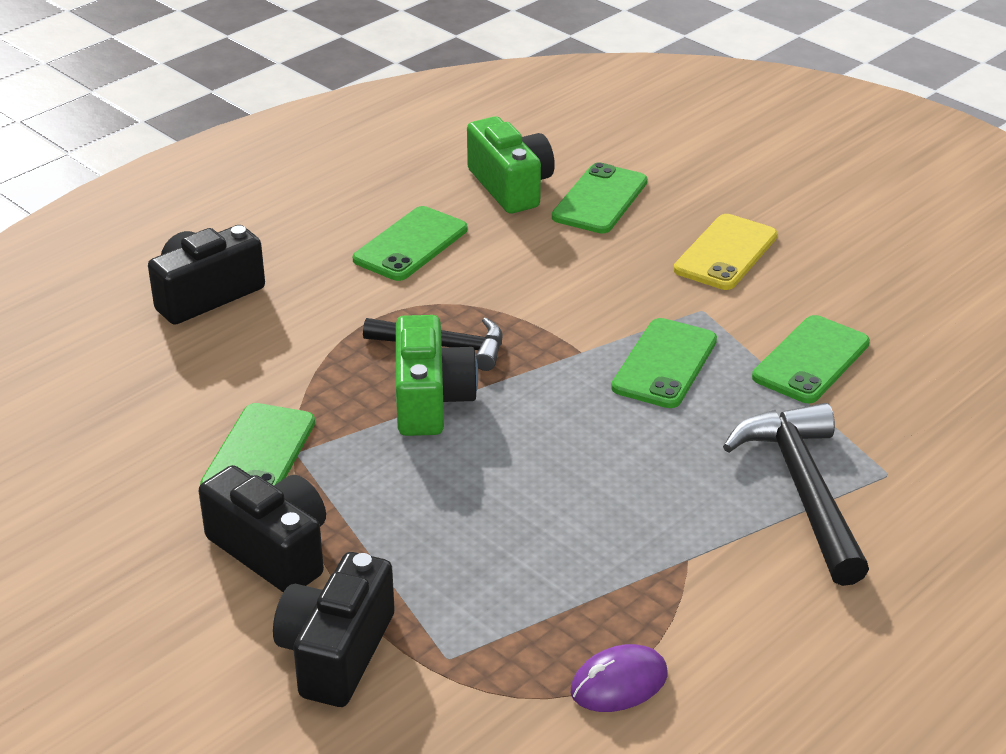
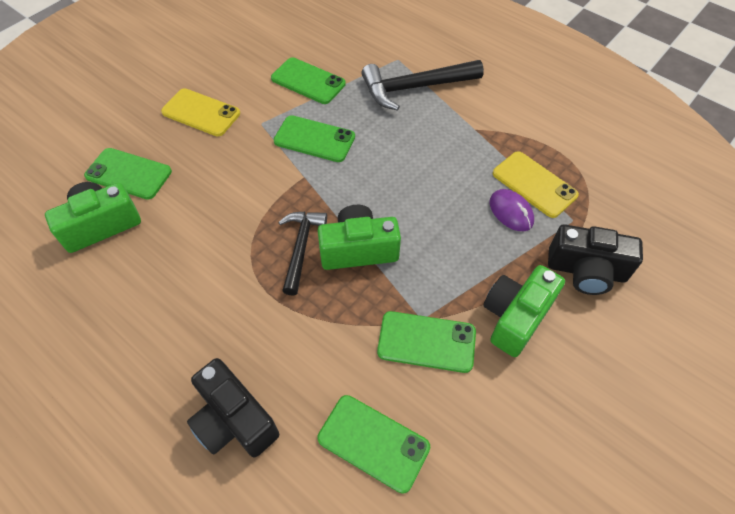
camera: 95 degrees left, 20 degrees up
black camera [199,465,326,592] -> green camera [483,265,565,357]
green phone [353,206,467,281] -> green phone moved to [318,395,430,494]
purple mouse [571,644,667,712] -> purple mouse moved to [490,189,534,231]
none -> yellow phone [493,151,579,218]

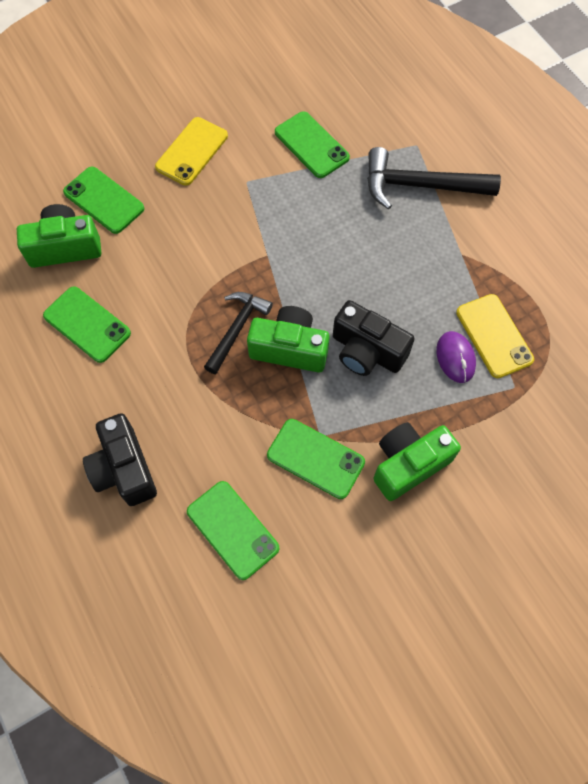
camera: 20 degrees right, 10 degrees up
yellow phone [161,88,240,136] -> yellow phone turned 75 degrees clockwise [155,117,228,186]
green phone [273,115,355,162] -> green phone moved to [43,286,131,363]
black camera [548,224,643,295] -> black camera moved to [333,300,415,376]

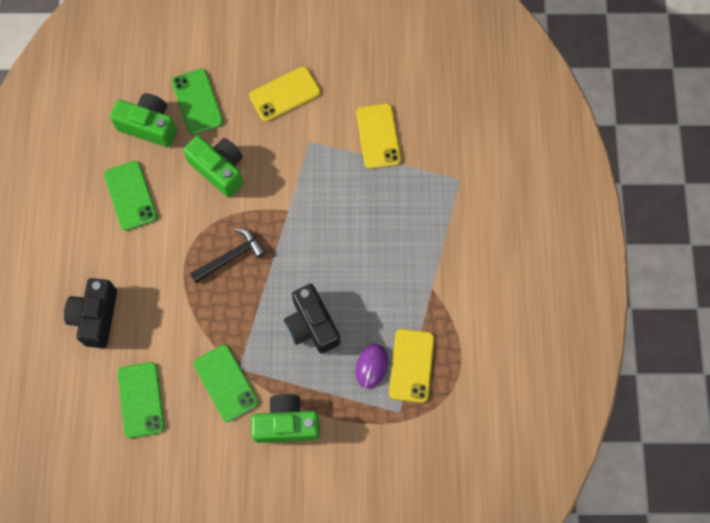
camera: 30 degrees right, 5 degrees up
green camera [247,306,329,372] -> green camera moved to [183,136,243,197]
green phone [275,111,350,178] -> yellow phone [356,104,401,169]
black hammer [367,147,501,209] -> none

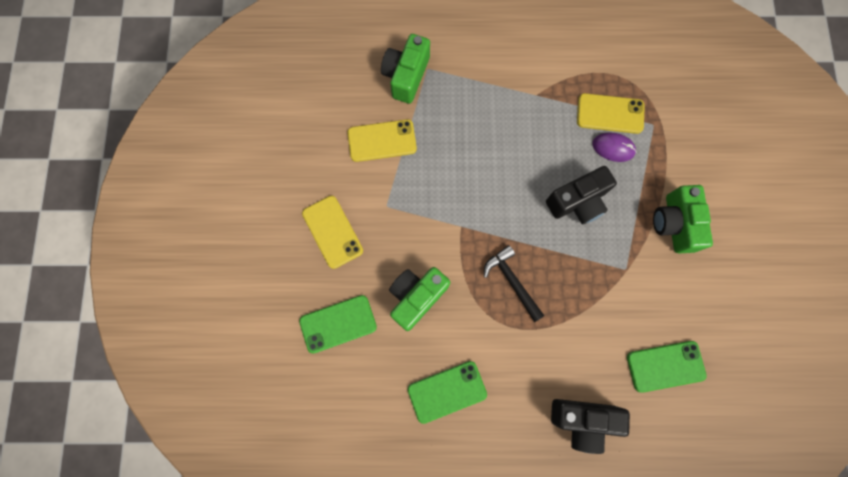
camera: 90 degrees left, 5 degrees up
green camera [110,93,177,147] -> green camera moved to [381,34,430,104]
green phone [194,345,258,422] -> none

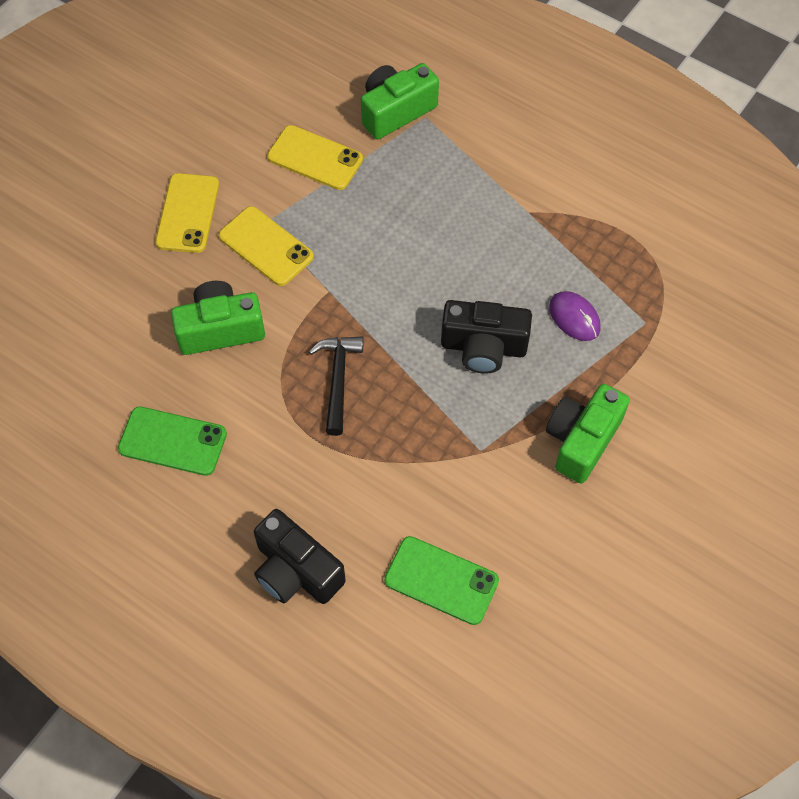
camera: 35 degrees right, 15 degrees down
green phone [299,295,377,354] -> none
yellow phone [577,93,645,134] -> yellow phone moved to [219,206,314,286]

